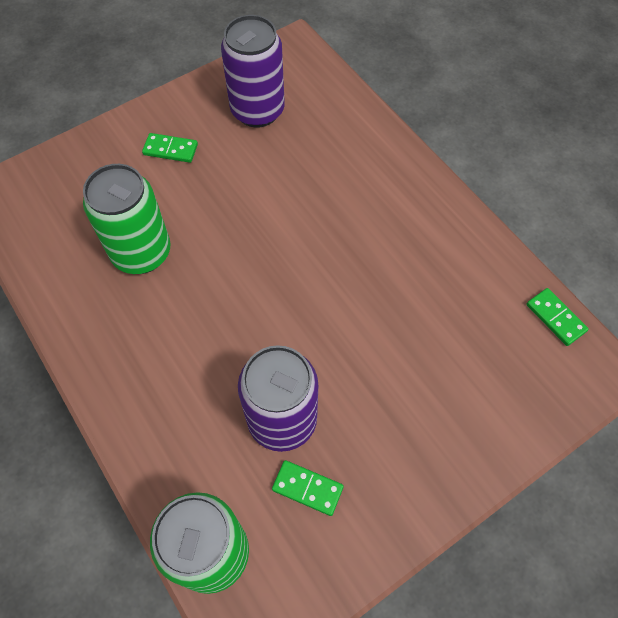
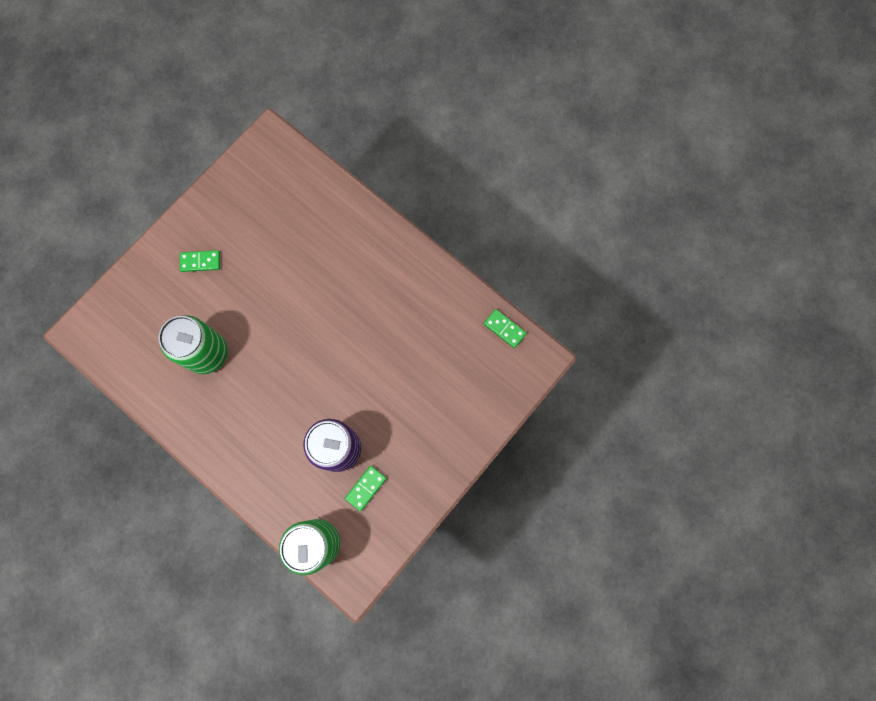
camera: 15 degrees left, 15 degrees up
purple can [221,15,285,128] -> none
green domino [272,460,344,516] -> green domino turned 60 degrees counterclockwise [345,466,386,511]

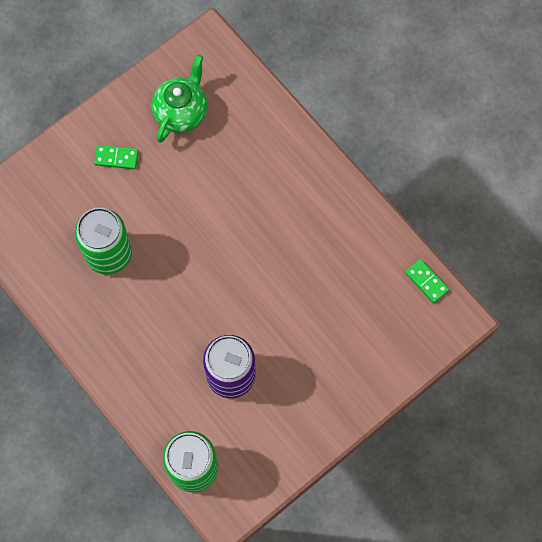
camera: 10 degrees right, 5 degrees down
green domino [345,466,386,511] -> none
none -> green teapot [151,55,208,143]

